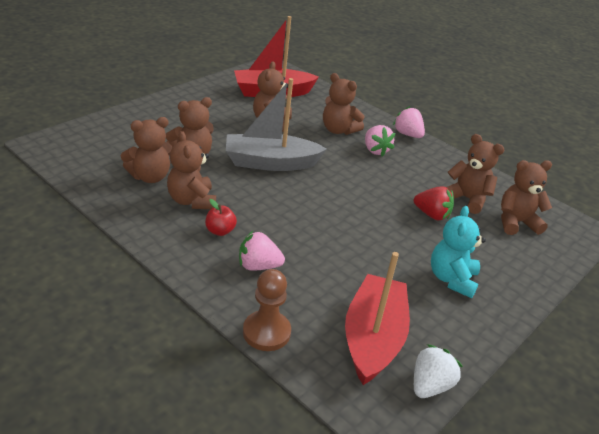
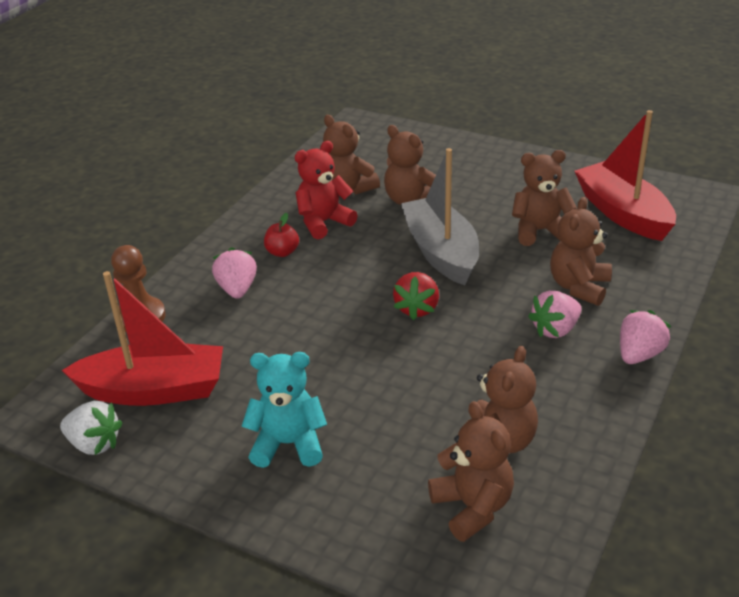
camera: 80 degrees right, 0 degrees up
brown teddy bear [167,131,216,209] -> red teddy bear [295,141,358,239]
red strawberry [414,186,454,221] -> red strawberry moved to [393,272,439,320]

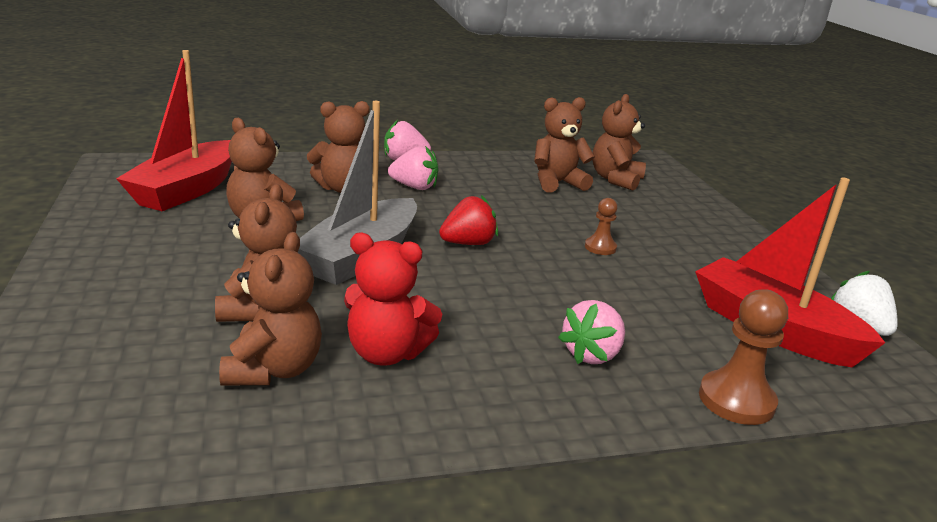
camera: 135 degrees left, 10 degrees down
turquoise teddy bear [241,352,327,468] -> none
red apple [264,213,299,257] -> none
none -> brown pawn [585,198,617,255]

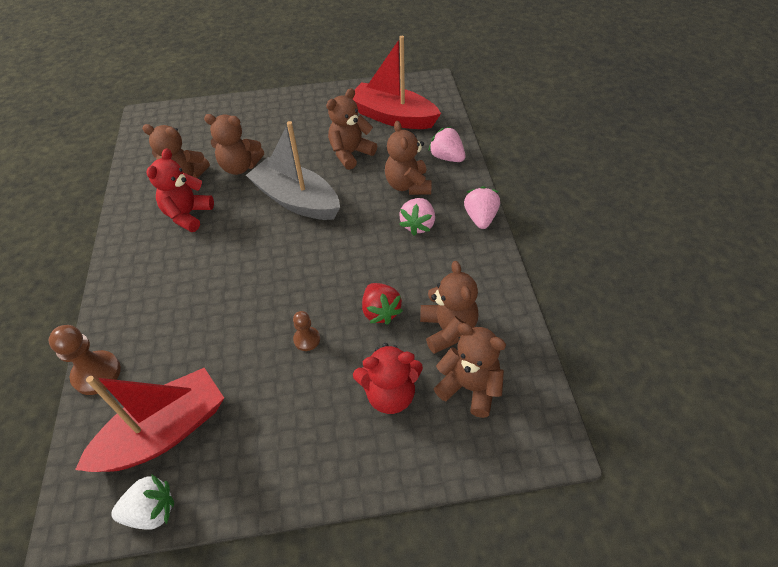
camera: 100 degrees right, 25 degrees up
red strawberry [439,195,498,245] -> red strawberry moved to [362,283,403,325]
pink strawberry [558,300,625,364] -> pink strawberry moved to [428,127,465,162]
none -> red teddy bear [353,343,423,414]

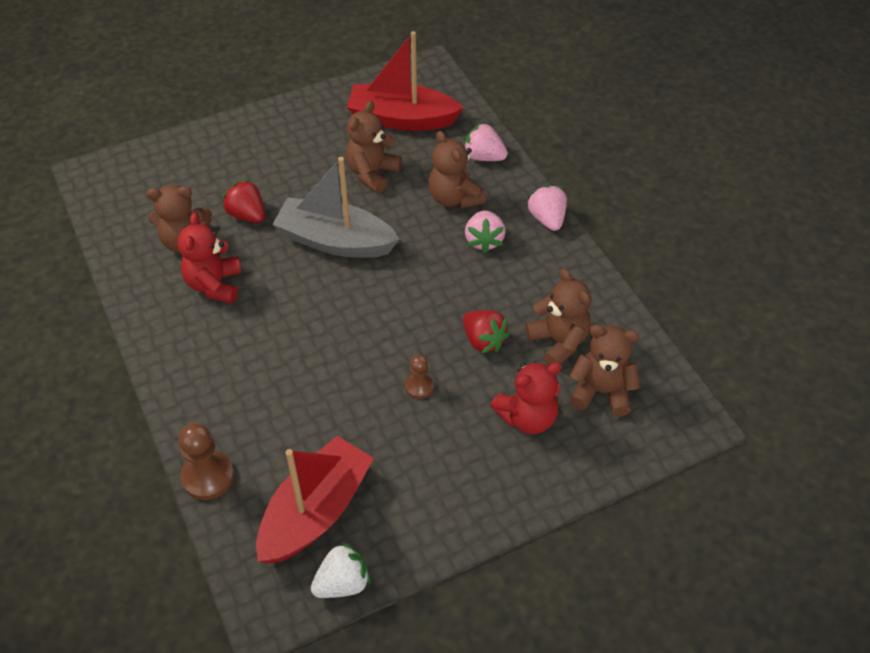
camera: 20 degrees left, 0 degrees up
brown teddy bear [204,114,264,175] -> red strawberry [222,179,265,223]

